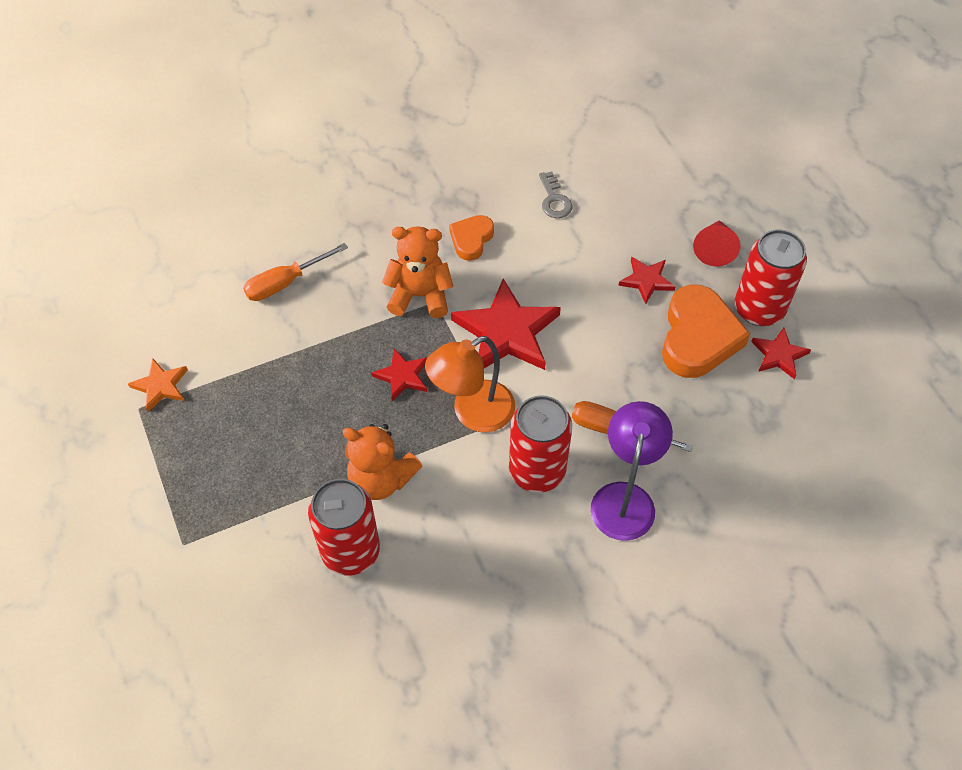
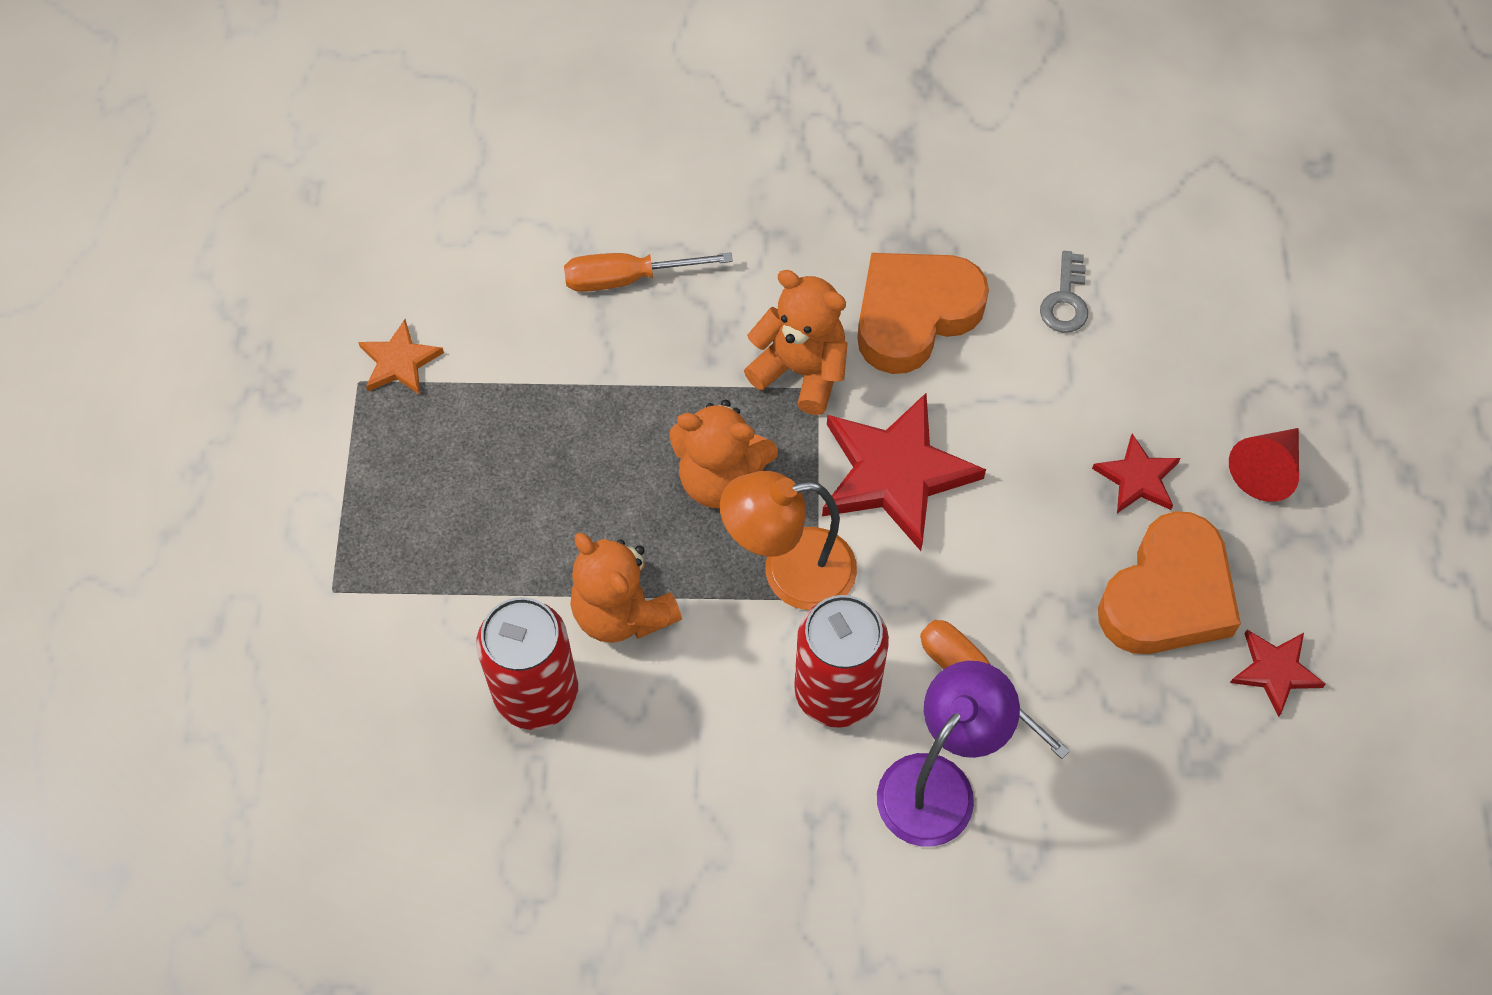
camera: 25 degrees right, 5 degrees up
red star [371,348,428,401] -> orange teddy bear [669,400,778,509]
orange heart [449,215,494,261] -> orange heart [857,253,989,374], size x1.82
red can [735,229,807,326] -> none

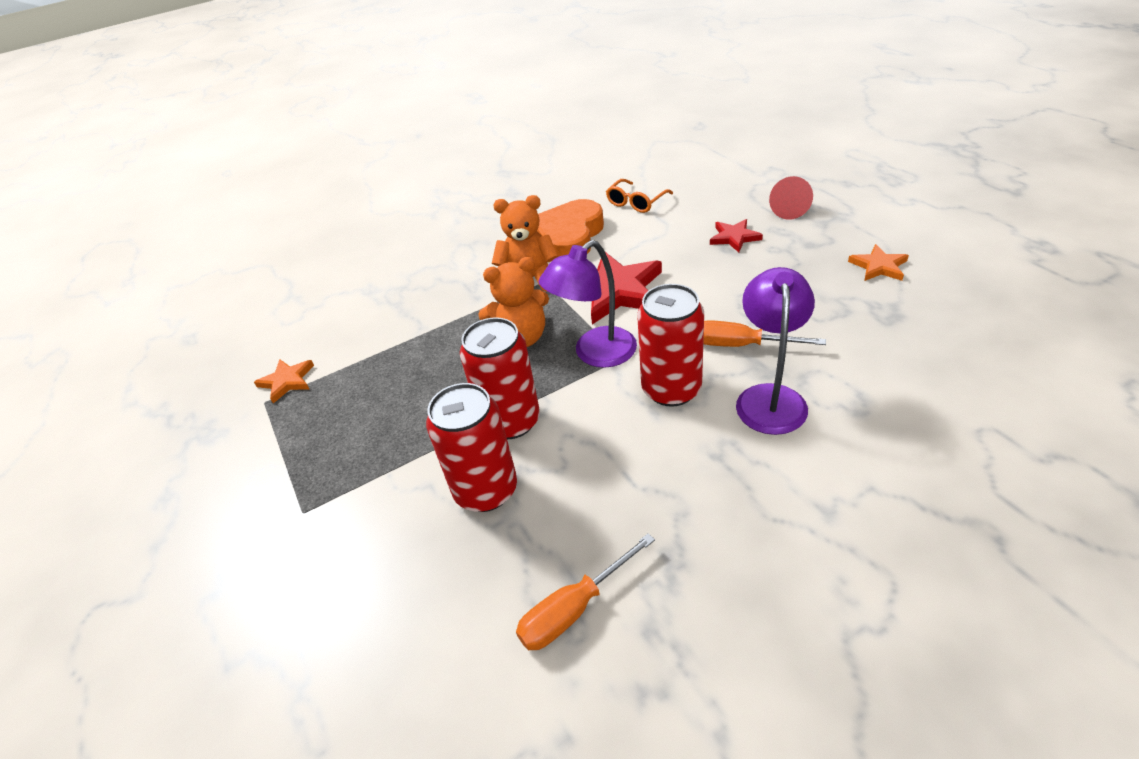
camera: 25 degrees left, 20 degrees down
orange screwdriver [564,252,733,292] -> orange screwdriver moved to [516,533,655,650]
orange teddy bear [570,533,682,643] -> red can [460,317,540,439]
orange lamp [720,471,857,610] -> purple lamp [539,240,637,368]
grey key [1040,251,1088,333] -> orange glasses [606,179,673,213]
orange heart [1098,511,1241,654] -> none
red star [1230,630,1326,717] -> orange star [848,244,909,281]

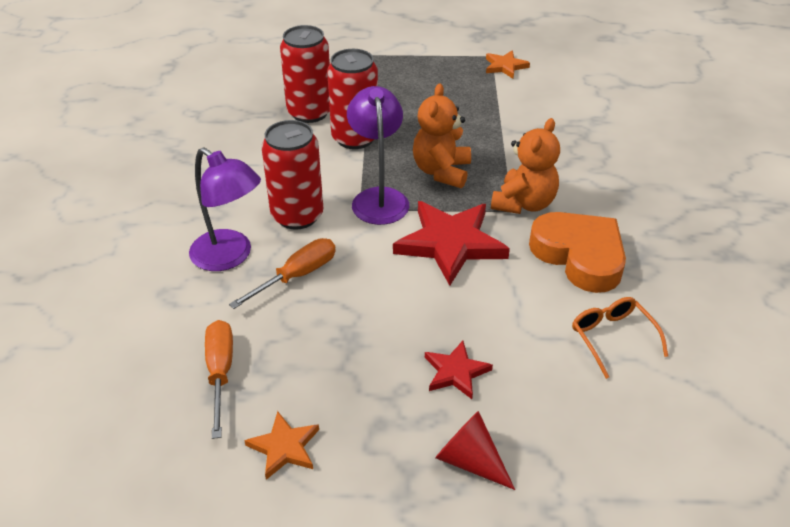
camera: 115 degrees right, 0 degrees up
orange screwdriver [516,533,655,650] -> orange screwdriver moved to [205,320,233,439]

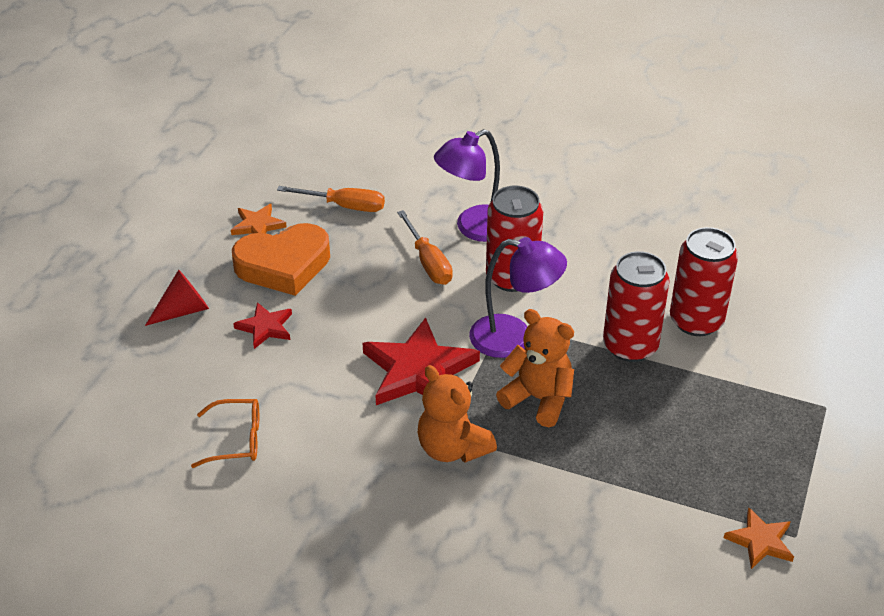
camera: 110 degrees right, 0 degrees up
orange heart [529,212,626,293] -> orange heart moved to [232,223,330,296]

